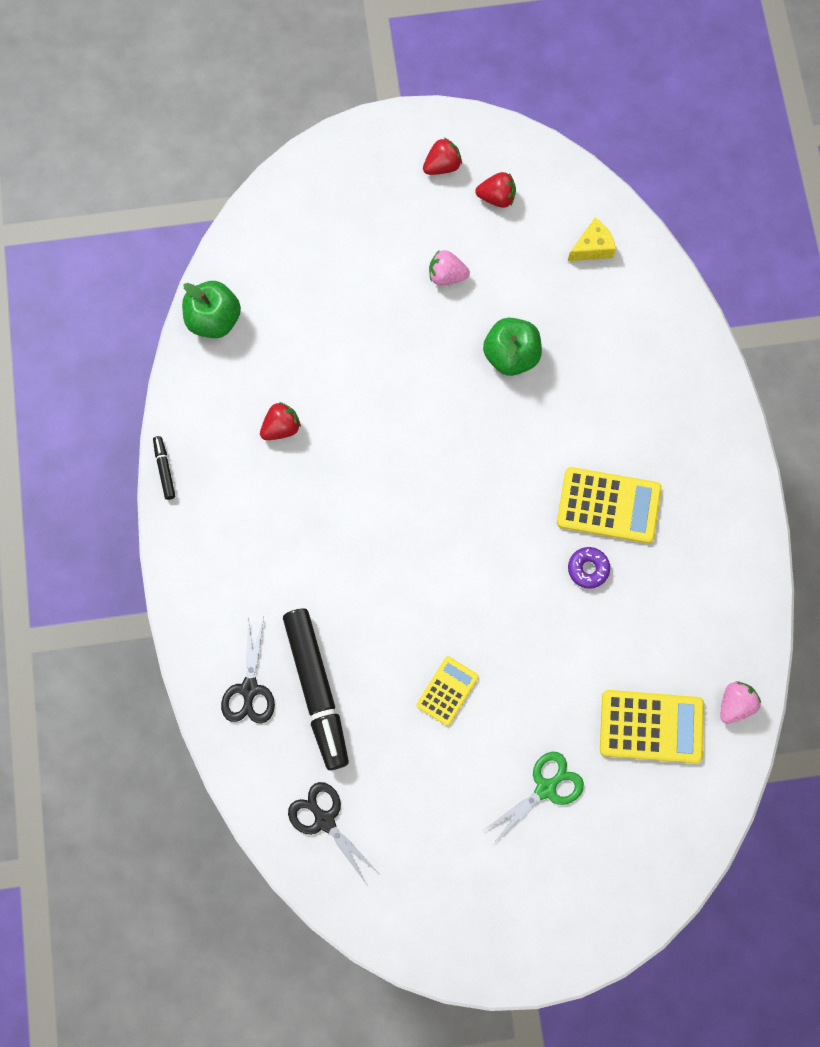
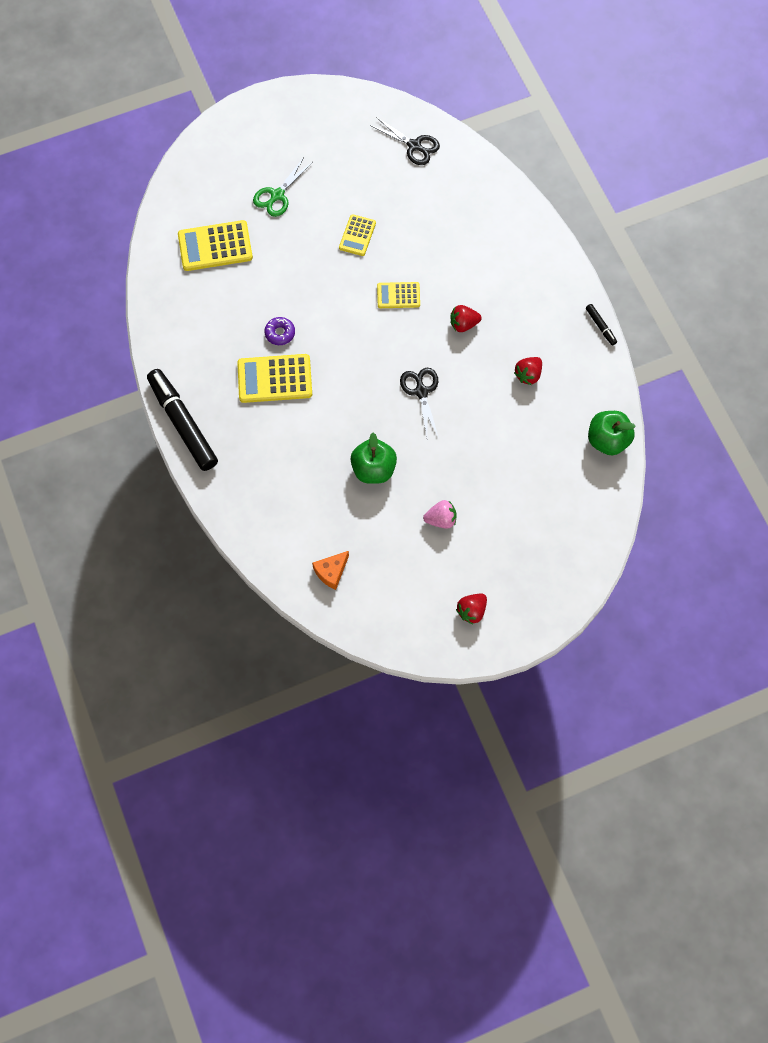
camera: 165 degrees right, 5 degrees down
black scissors [221,617,275,724] -> black scissors moved to [400,368,439,438]
black marker [283,609,349,770] -> black marker moved to [147,369,218,471]
red strawberry [475,172,516,208] -> red strawberry moved to [451,305,482,332]
yellow cheese [568,218,616,261] -> orange cheese [312,551,349,590]
pink strawberry [720,681,761,724] -> none
none -> yellow calculator [377,282,420,308]

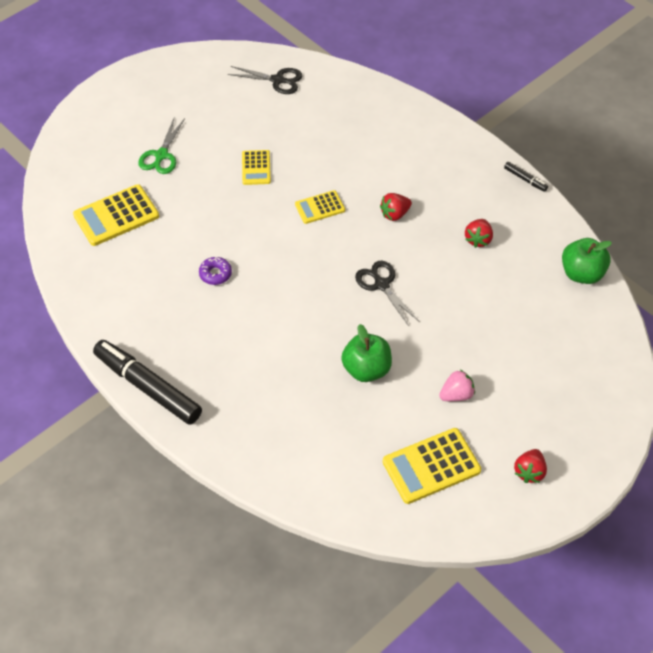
camera: 20 degrees left, 15 degrees down
yellow calculator [237,354,312,403] -> yellow calculator moved to [383,428,481,504]
orange cheese [312,551,349,590] -> none

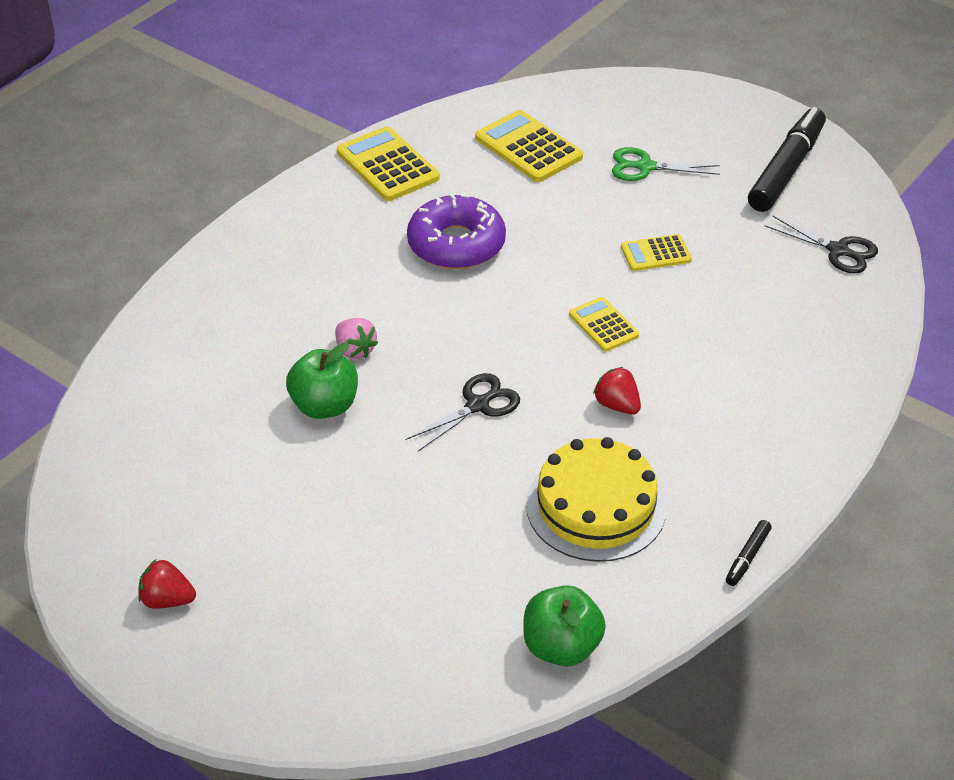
camera: 80 degrees right, 10 degrees down
black marker [93,340,202,425] -> black marker moved to [748,107,826,212]
purple donut [199,257,232,285] -> purple donut [407,193,506,269], size x2.21
black scissors [228,66,302,94] -> black scissors turned 60 degrees counterclockwise [765,216,878,273]
yellow calculator [383,428,481,504] -> yellow calculator moved to [337,126,440,201]
pink strawberry [439,370,475,401] -> pink strawberry moved to [335,318,378,359]
red strawberry [465,219,493,248] -> yellow cake [526,437,666,562]

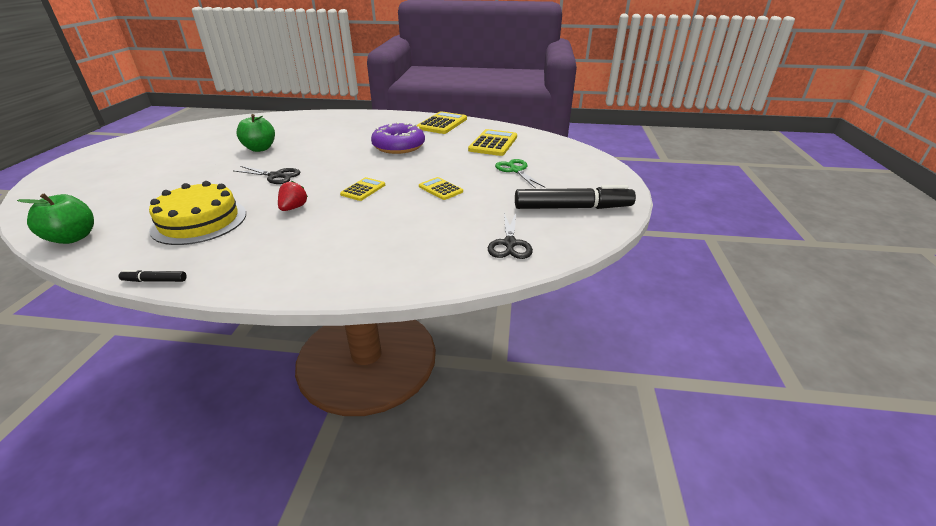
camera: 60 degrees right, 10 degrees down
red strawberry [138,560,196,609] -> none
pink strawberry [335,318,378,359] -> none

